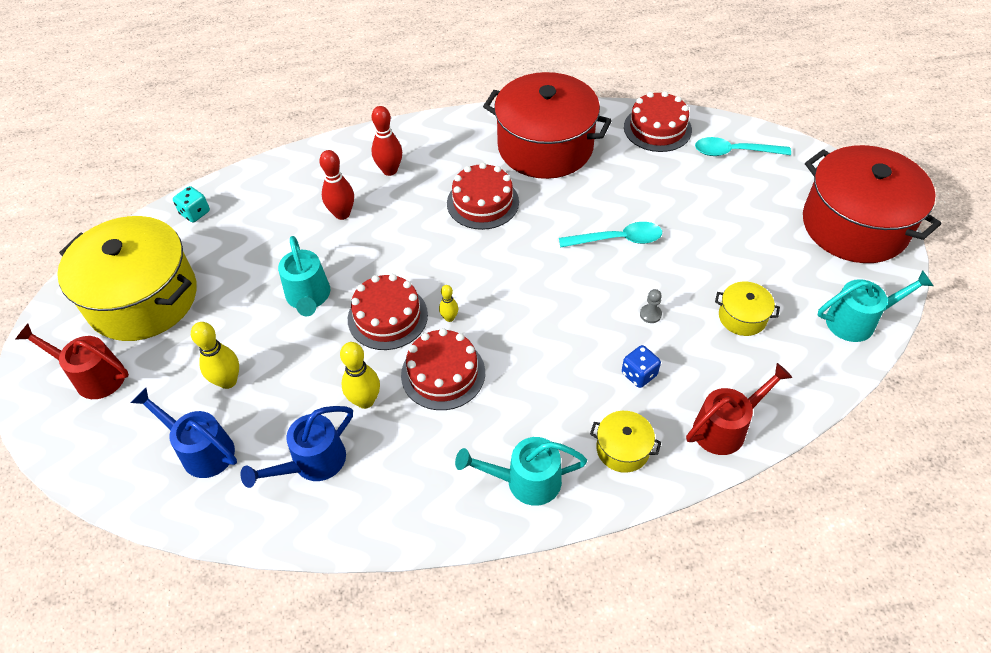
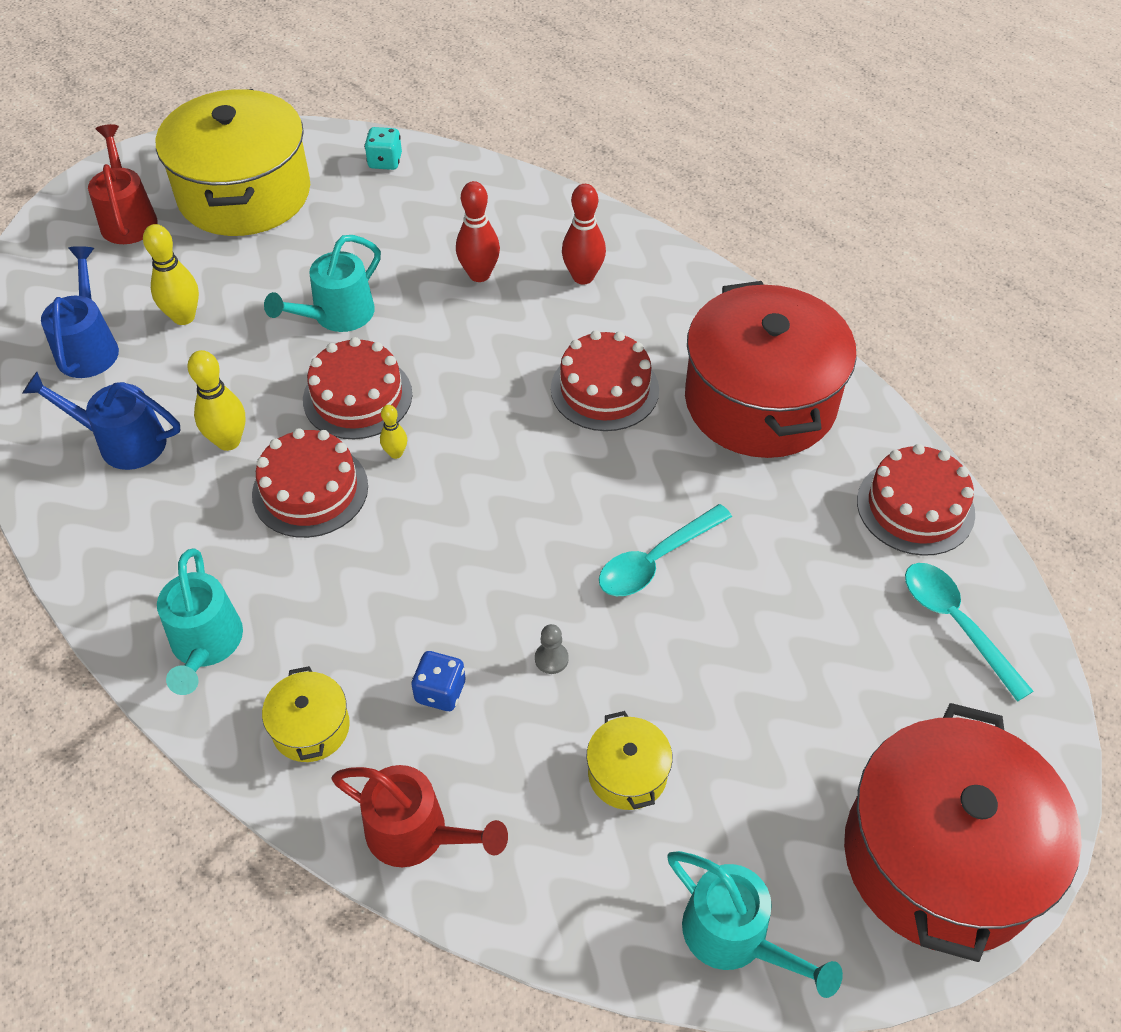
camera: 55 degrees right, 0 degrees up
turquoise watering can [455,437,587,506] -> turquoise watering can turned 150 degrees counterclockwise [157,548,243,695]
turquoise spoon [559,222,662,248] -> turquoise spoon turned 90 degrees clockwise [599,504,732,596]

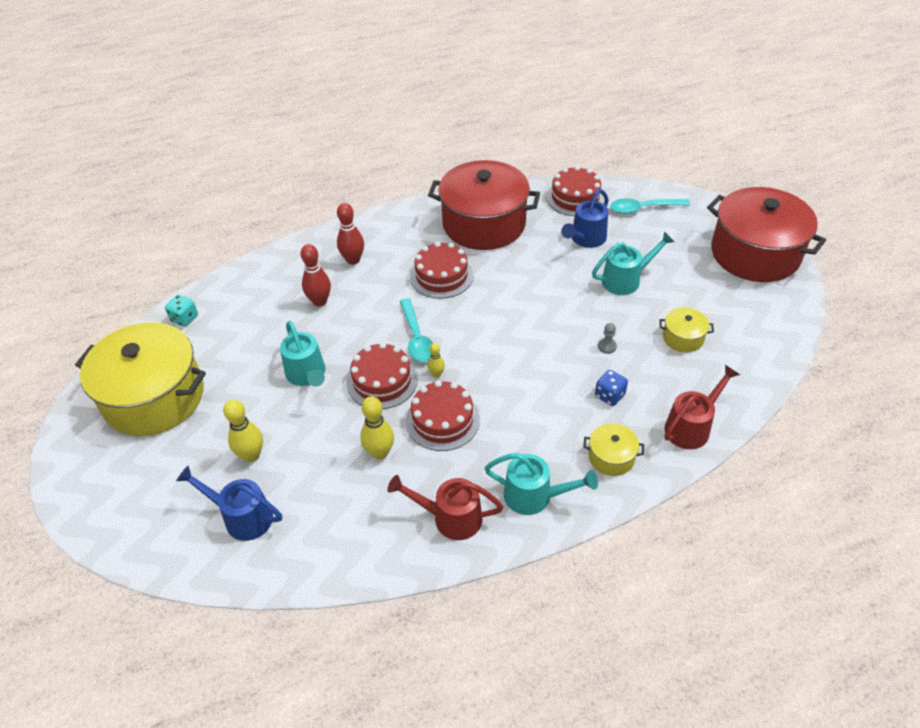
camera: 65 degrees left, 5 degrees down
blue watering can [22,372,180,470] -> blue watering can moved to [561,189,609,248]
red watering can [88,124,158,244] -> red watering can moved to [388,475,503,540]
turquoise spoon [599,504,732,596] -> turquoise spoon moved to [400,298,433,362]
turquoise watering can [667,851,843,998] -> turquoise watering can moved to [592,231,674,295]

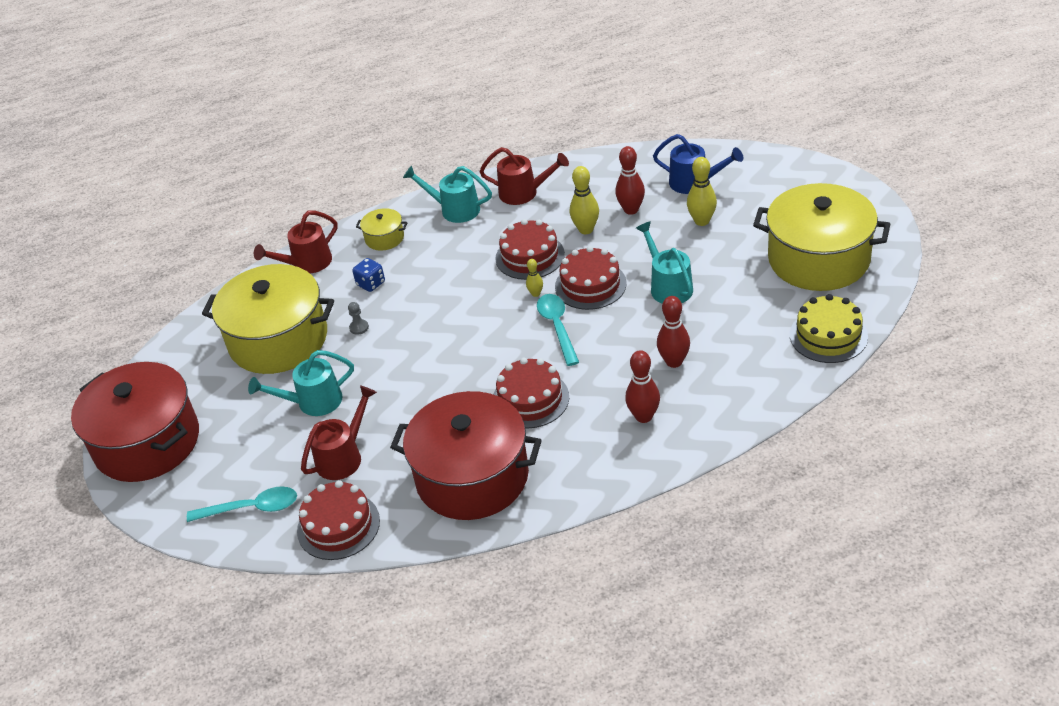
camera: 175 degrees left, 5 degrees down
turquoise dice [165,295,198,327] -> yellow cake [790,294,868,363]
blue watering can [561,189,609,248] -> red watering can [301,385,377,480]
yellow pot [660,307,714,352] -> yellow pot [202,264,334,374], size x2.35
none -> red bowling pin [616,146,645,215]

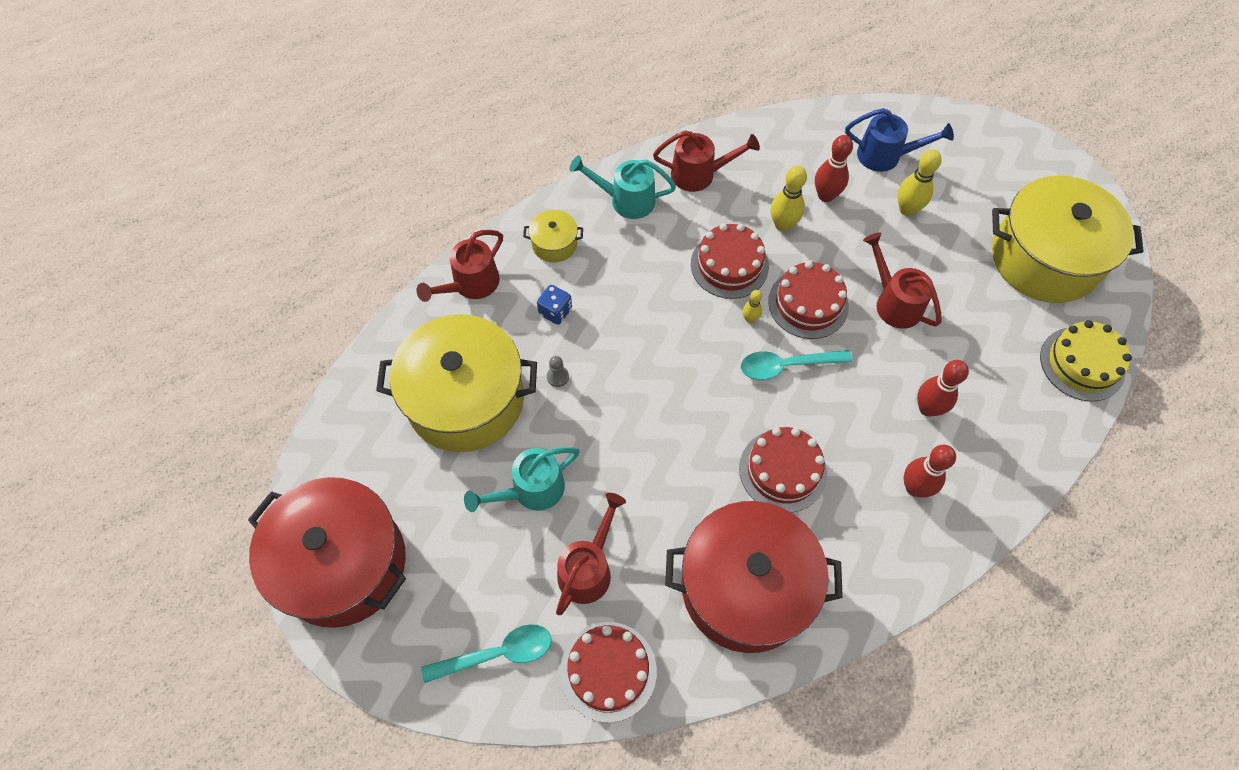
camera: 15 degrees left, 20 degrees up
turquoise spoon [537,294,579,366] -> turquoise spoon turned 75 degrees counterclockwise [741,350,852,380]
turquoise watering can [636,221,693,304] -> red watering can [863,232,941,329]

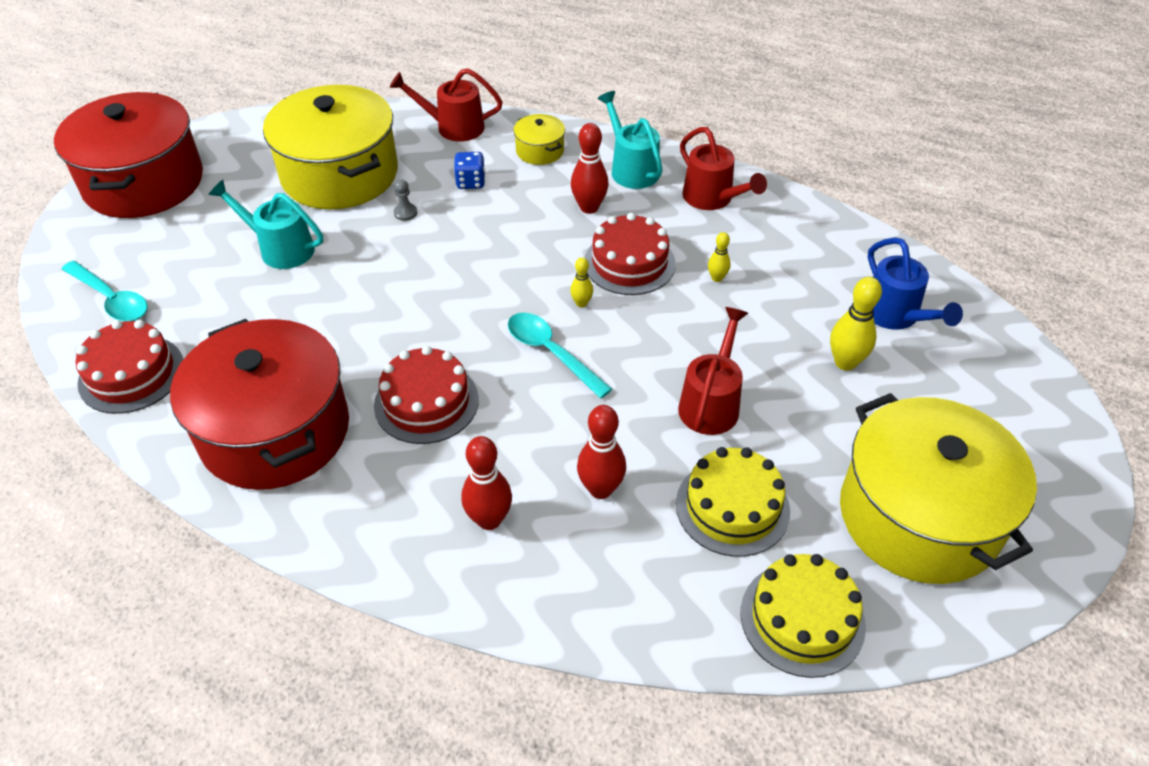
camera: 55 degrees right, 15 degrees down
red watering can [556,493,626,615] -> none
red cake [768,261,849,339] -> none
yellow bowling pin [771,166,807,232] -> yellow bowling pin [708,232,731,282], size x0.56
red bowling pin [815,135,853,202] -> red bowling pin moved to [571,123,609,214]
none -> yellow cake [676,447,790,557]

